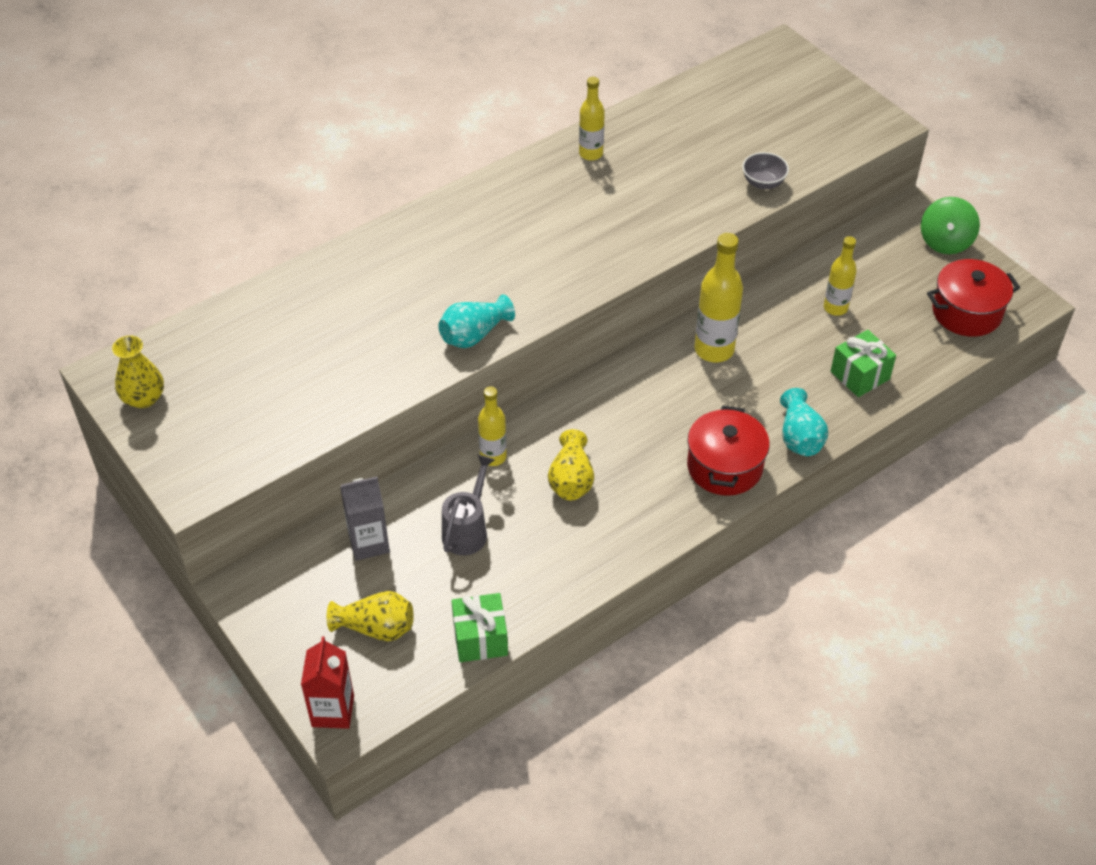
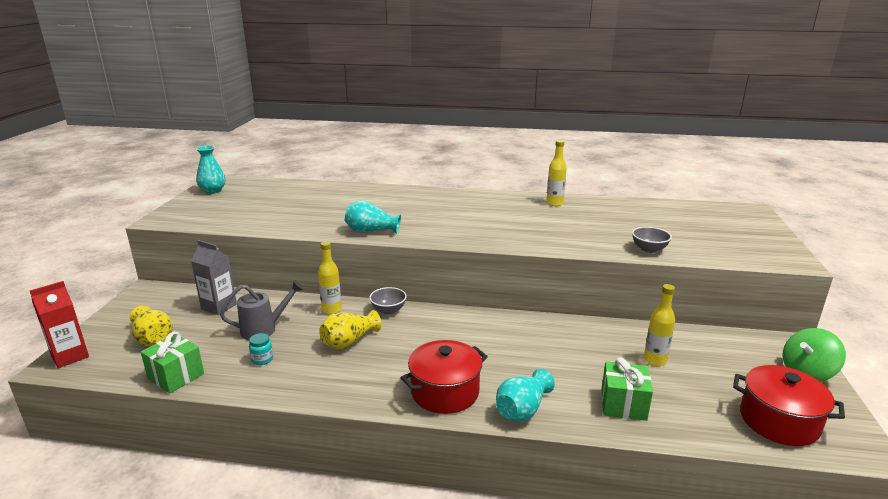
camera: 45 degrees right, 25 degrees down
yellow vase [112,335,164,408] -> turquoise vase [196,146,225,194]
yellow bottle [695,233,743,362] -> none
none -> turquoise jar [249,333,273,365]
none -> grey bowl [369,287,407,314]

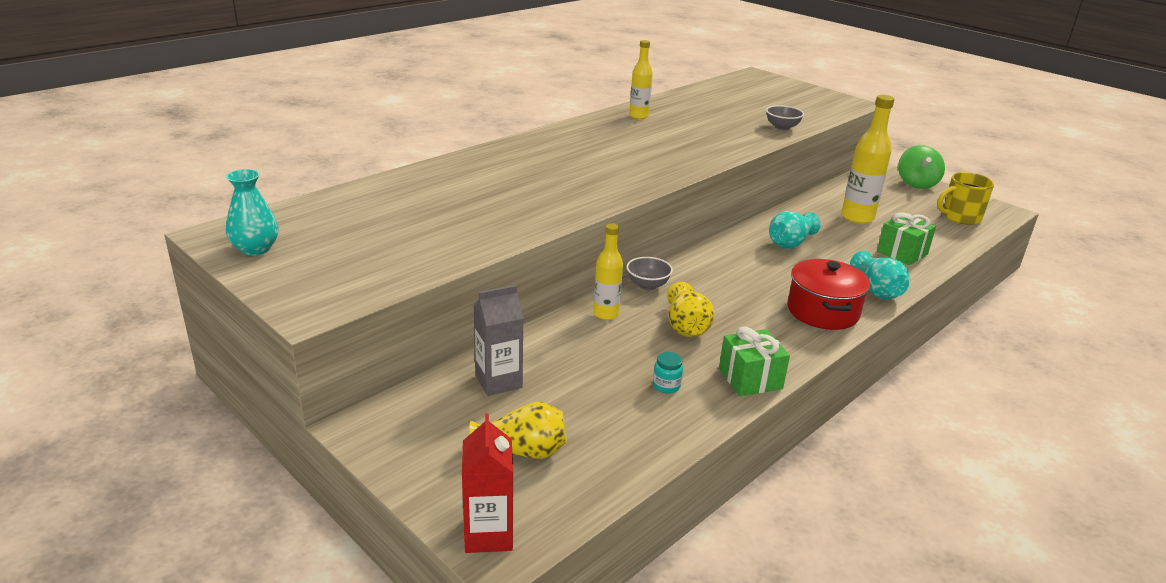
camera: 55 degrees left, 5 degrees up
green gift [141,332,204,393] -> green gift moved to [719,326,790,396]
grey watering can [220,280,304,340] -> none
turquoise vase [345,200,401,234] -> turquoise vase moved to [769,211,821,249]
yellow bottle [644,284,675,366] -> yellow bottle [841,95,895,224], size x1.59
red pot [733,365,845,446] -> yellow mug [937,172,994,225]

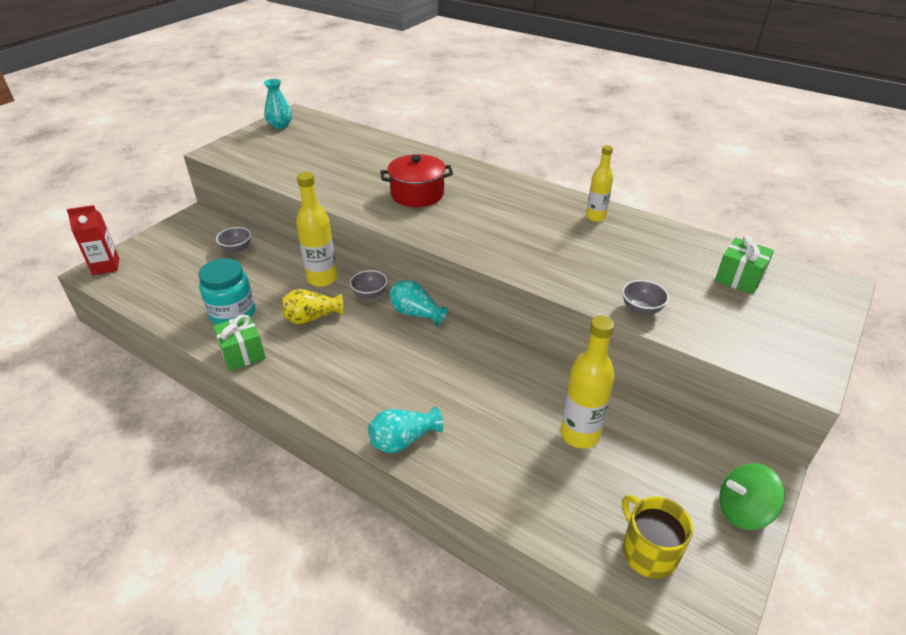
camera: 80 degrees right, 10 degrees up
yellow vase [469,402,566,459] -> none
grey carton [474,285,524,396] -> grey bowl [216,227,251,253]
yellow bottle [593,223,623,320] -> yellow bottle [296,172,337,287], size x1.59
turquoise jar [653,352,683,394] -> turquoise jar [198,258,255,325], size x2.33
turquoise vase [769,211,821,249] -> turquoise vase moved to [389,280,448,326]
red pot [787,259,870,330] -> red pot moved to [380,154,453,207]
green gift [877,212,936,265] -> green gift moved to [715,235,774,295]

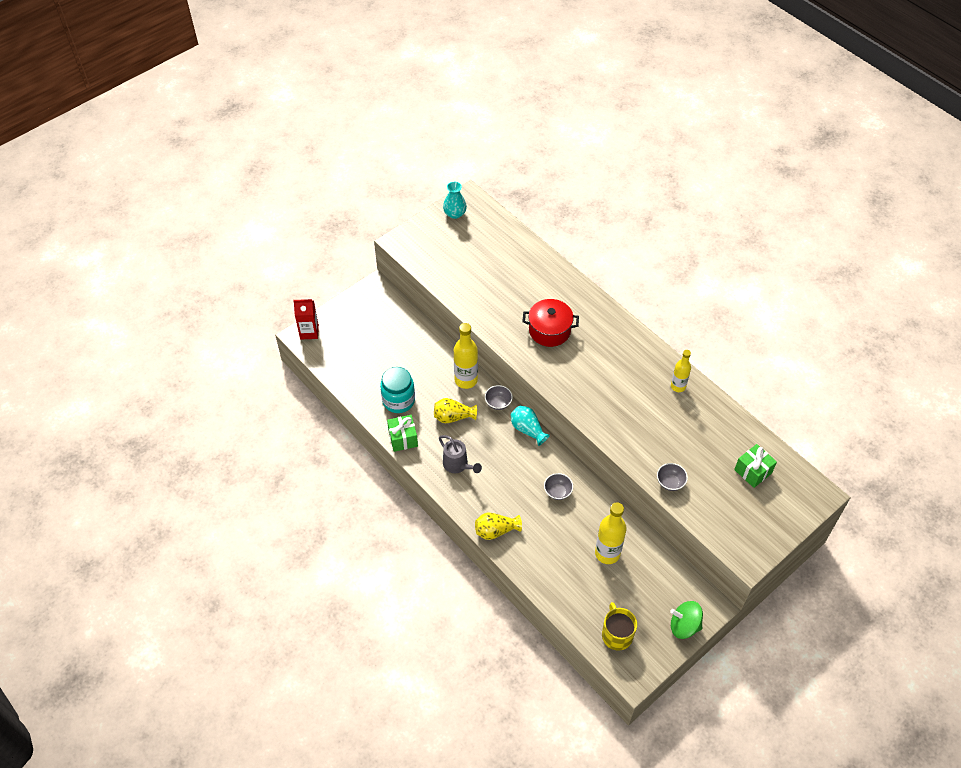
camera: 15 degrees right, 15 degrees up
grey bowl [216,227,251,253] -> grey bowl moved to [544,473,573,500]
turquoise vase [368,407,443,453] -> yellow vase [475,512,522,540]
none -> grey watering can [439,435,482,473]

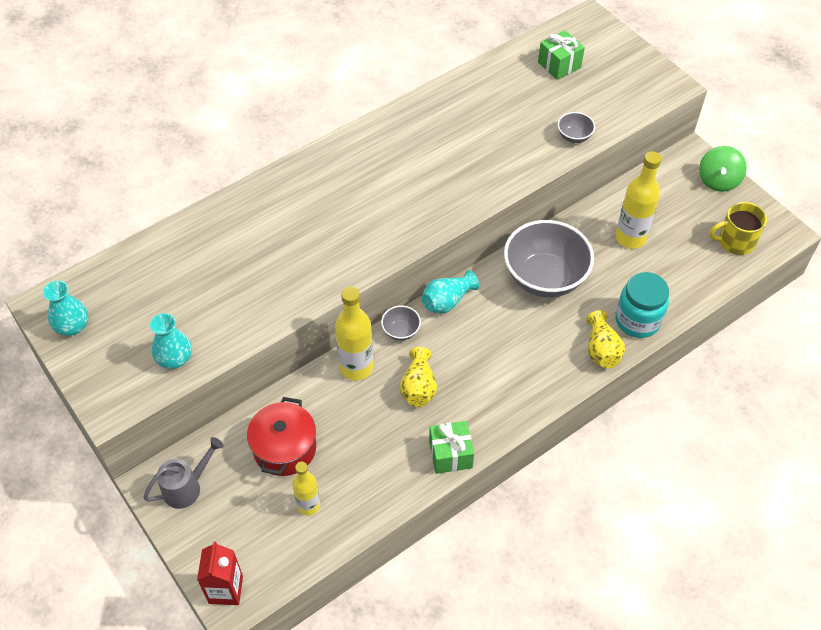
camera: 85 degrees left, 0 degrees up
turquoise jar [380,367,415,413] -> turquoise jar moved to [615,272,669,338]
grey watering can [439,435,482,473] -> grey watering can moved to [143,437,223,509]
red pot [522,299,579,347] -> red pot moved to [247,397,316,476]
grey bowl [544,473,573,500] -> grey bowl [504,220,594,298], size x2.31
yellow bottle [671,350,691,392] -> yellow bottle moved to [292,462,320,515]
none -> turquoise vase [150,313,192,369]

